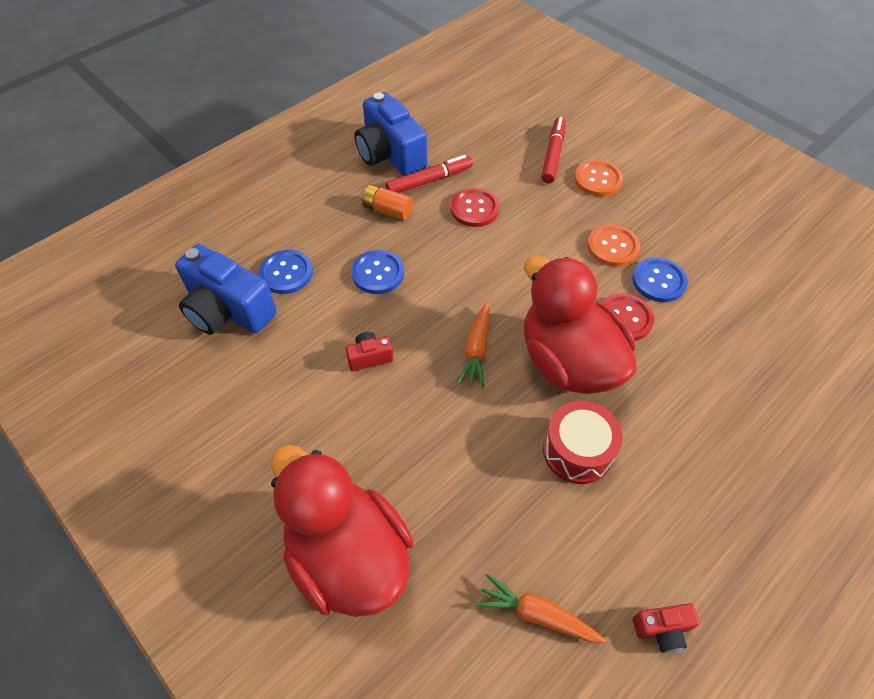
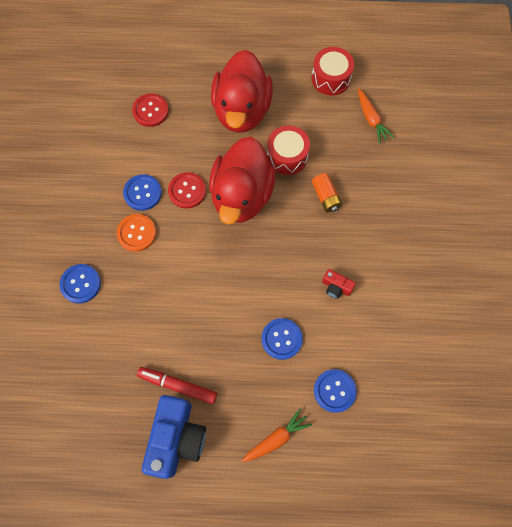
camera: 135 degrees left, 15 degrees up
blue camera [175,244,277,335] -> none
red duck [271,444,414,617] -> red duck moved to [211,50,273,133]
orange battery [362,184,413,220] -> orange battery moved to [312,173,342,212]
red button [451,188,500,227] -> red button moved to [132,94,169,127]
orange carrot [457,302,490,388] -> orange carrot moved to [242,408,312,462]
red marker [541,117,566,184] -> none
orange button [574,160,623,197] -> blue button [59,264,101,304]
red camera [633,603,700,653] -> red drum [312,47,354,96]

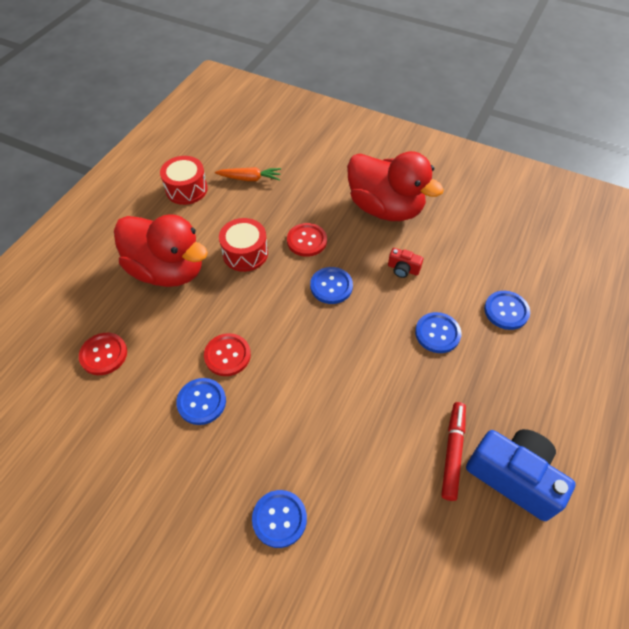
camera: 65 degrees left, 15 degrees down
orange button [117,214,156,252] -> none
red marker [137,367,217,404] -> red marker turned 150 degrees clockwise [441,402,466,501]
red duck [209,137,276,225] -> red duck moved to [347,151,444,221]
orange carrot [242,408,312,462] -> none
orange battery [312,173,342,212] -> red button [287,223,327,257]
red camera [322,269,356,299] -> red camera turned 60 degrees clockwise [388,248,423,278]
none -> blue button [310,267,353,304]

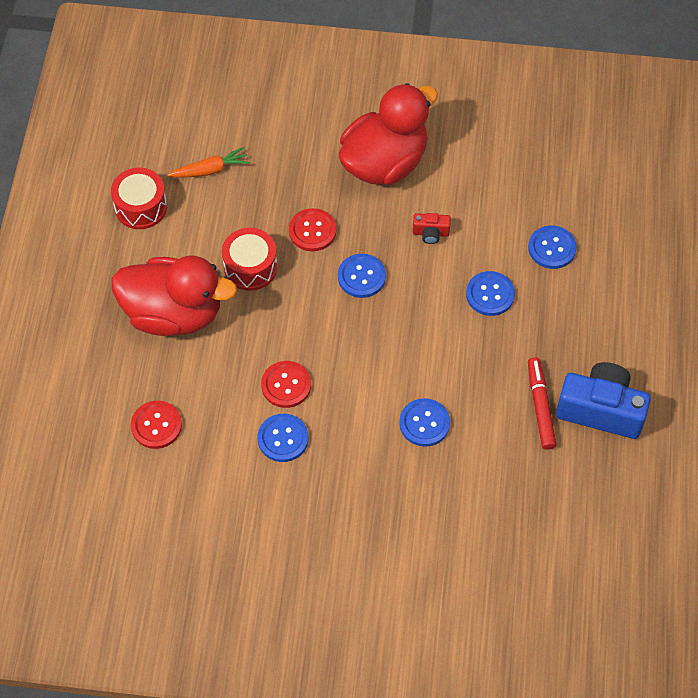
camera: 20 degrees left, 5 degrees up
blue button [252,490,307,548] -> blue button moved to [399,398,450,447]
red duck [347,151,444,221] -> red duck turned 60 degrees counterclockwise [339,83,438,185]

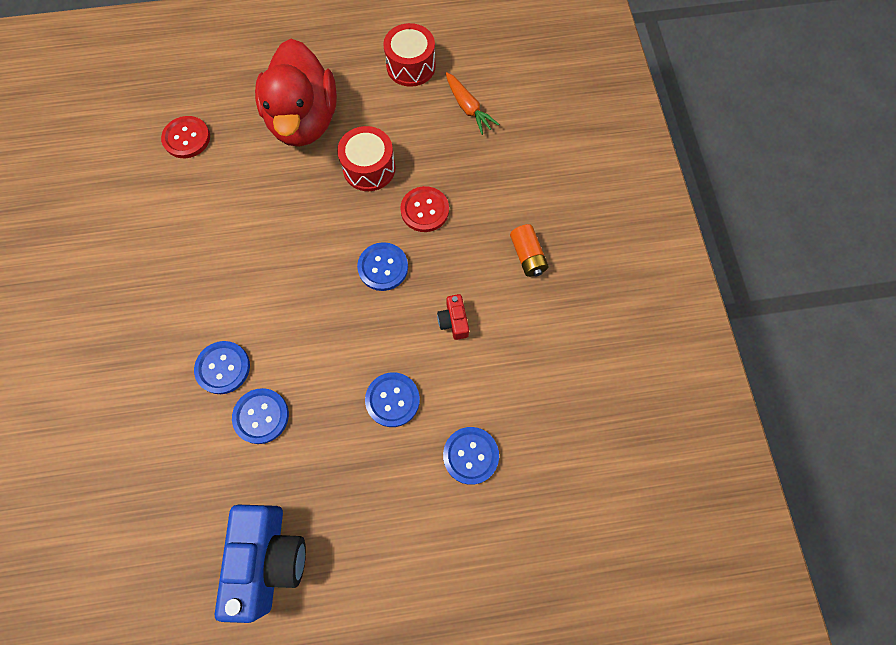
camera: 75 degrees right, 10 degrees up
blue button [258,414,308,462] -> blue button moved to [232,388,289,444]
red button [261,361,311,408] -> none
red duck [339,83,438,185] -> orange battery [510,224,549,277]
red marker [528,357,557,450] -> none

